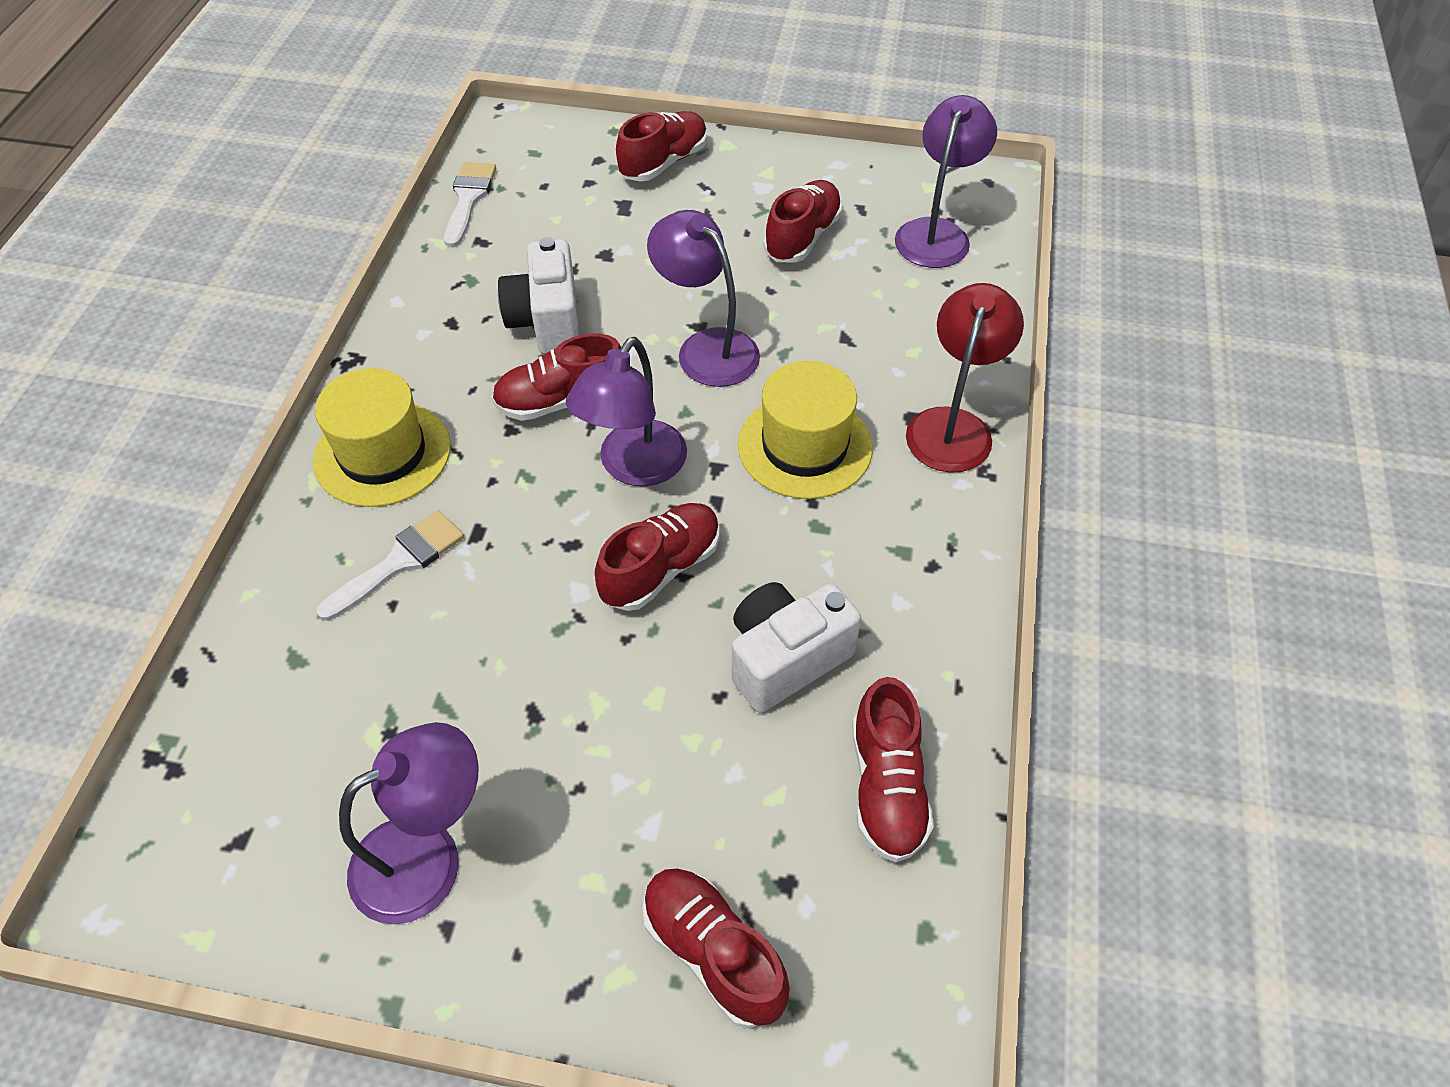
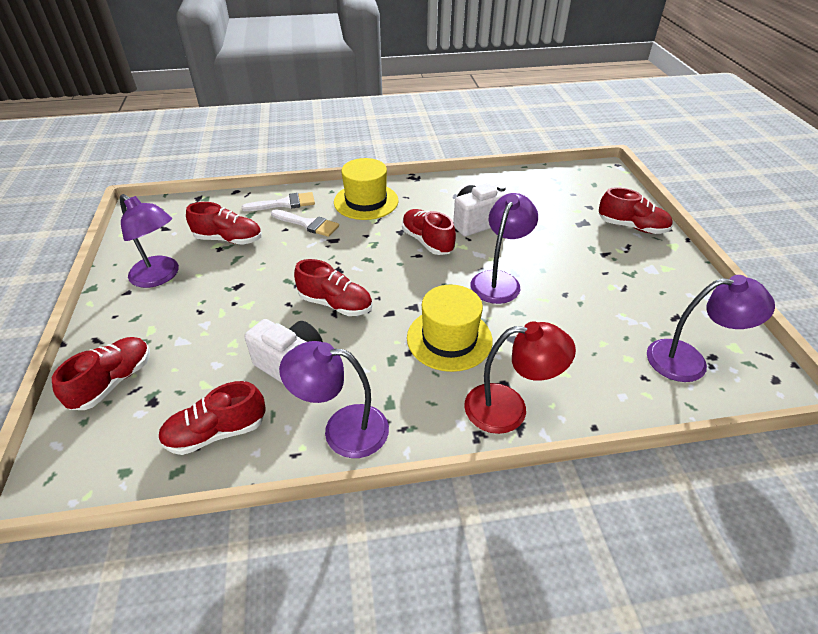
camera: 70 degrees right, 10 degrees down
white brush [444,162,496,248] -> white brush moved to [242,192,315,211]
purple lamp [566,337,687,486] -> purple lamp moved to [279,341,389,458]
red shoe [764,180,843,263] -> red shoe moved to [186,202,262,245]

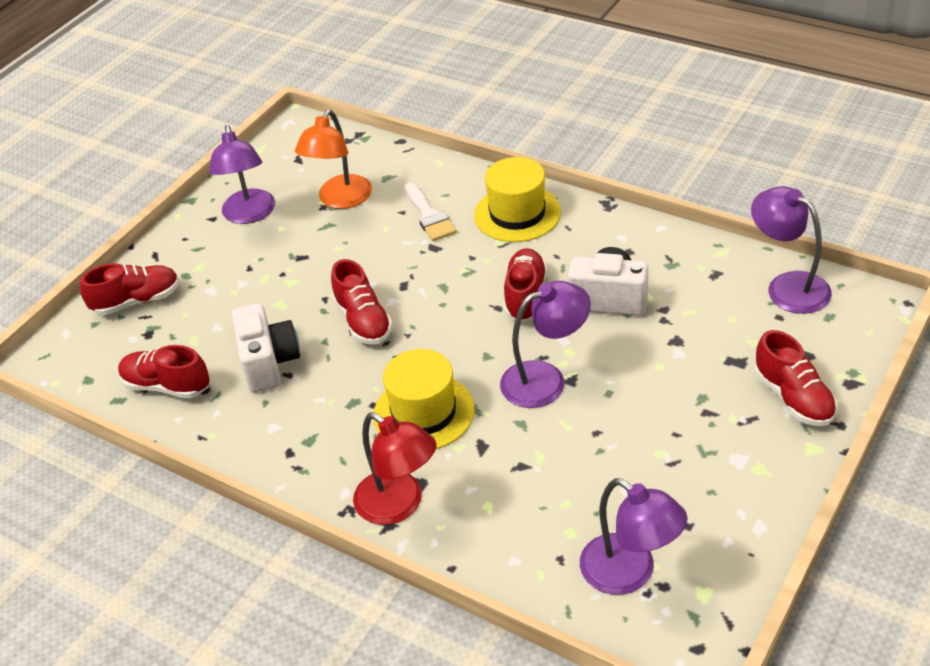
camera: 45 degrees right, 0 degrees up
red shoe [186,202,262,245] -> orange lamp [295,110,372,209]
white brush [242,192,315,211] -> none
purple lamp [279,341,389,458] -> purple lamp moved to [751,186,832,314]

